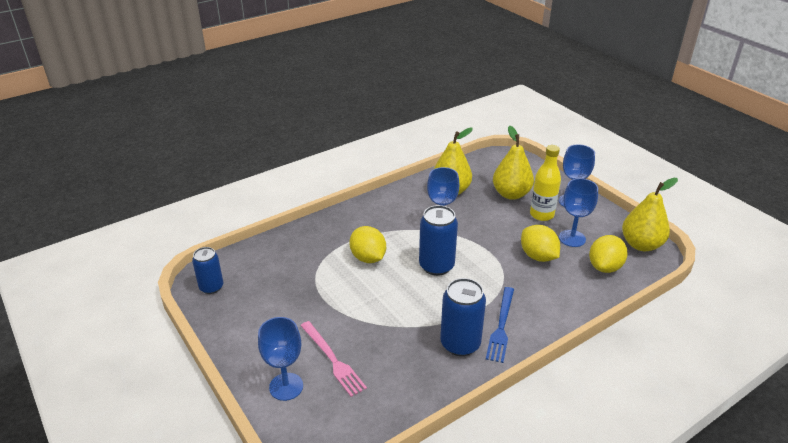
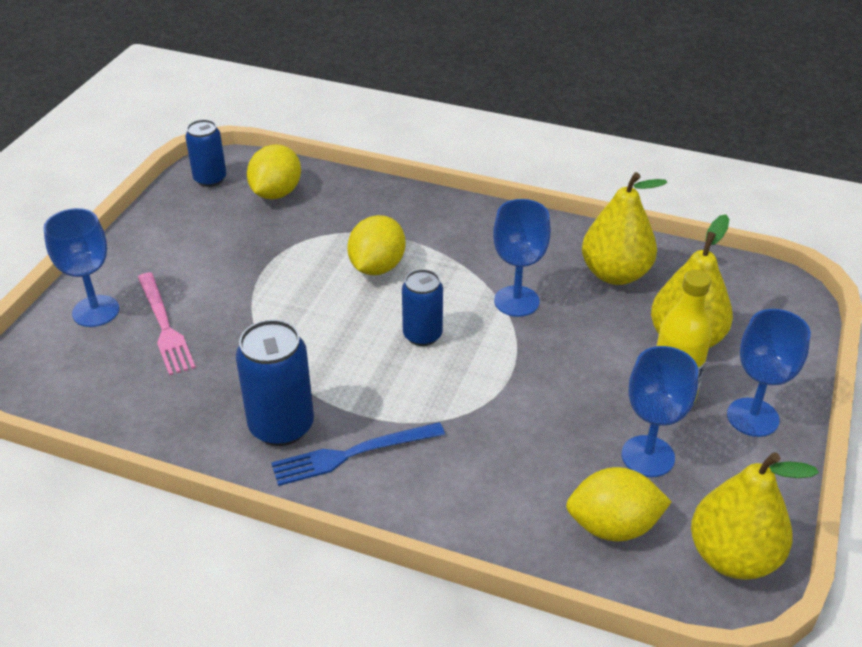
camera: 55 degrees right, 5 degrees up
pink fork [301,321,367,397] -> pink fork turned 45 degrees counterclockwise [138,272,196,376]
blue can [419,205,458,276] -> blue can [402,269,443,346], size x0.66
yellow lemon [521,225,560,262] -> yellow lemon moved to [247,144,301,199]

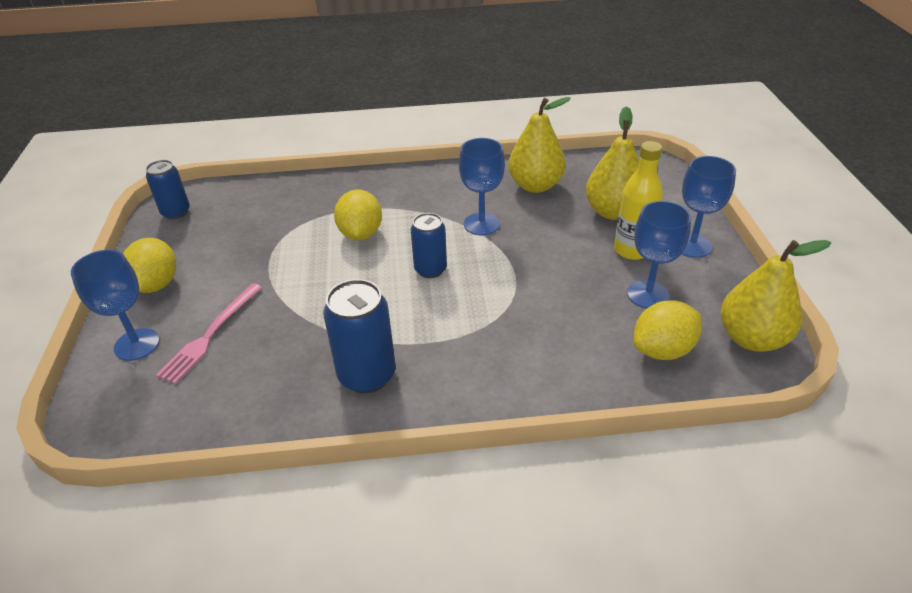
camera: 25 degrees left, 0 degrees up
pink fork [138,272,196,376] -> pink fork turned 75 degrees clockwise [156,283,262,384]
yellow lemon [247,144,301,199] -> yellow lemon moved to [123,238,176,293]
blue fork [271,422,445,486] -> none

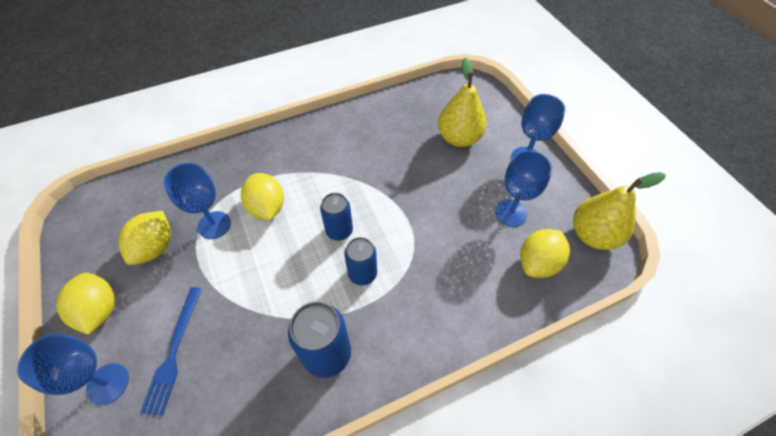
camera: 20 degrees left, 15 degrees up
blue can [146,160,190,219] -> blue can moved to [344,237,377,286]
pink fork [156,283,262,384] -> blue fork [140,287,202,416]
blue goblet [459,138,505,235] -> blue goblet moved to [164,163,231,239]
yellow pear [508,97,571,193] -> none
yellow bottle [614,141,663,260] -> none
none -> yellow lemon [119,211,171,265]

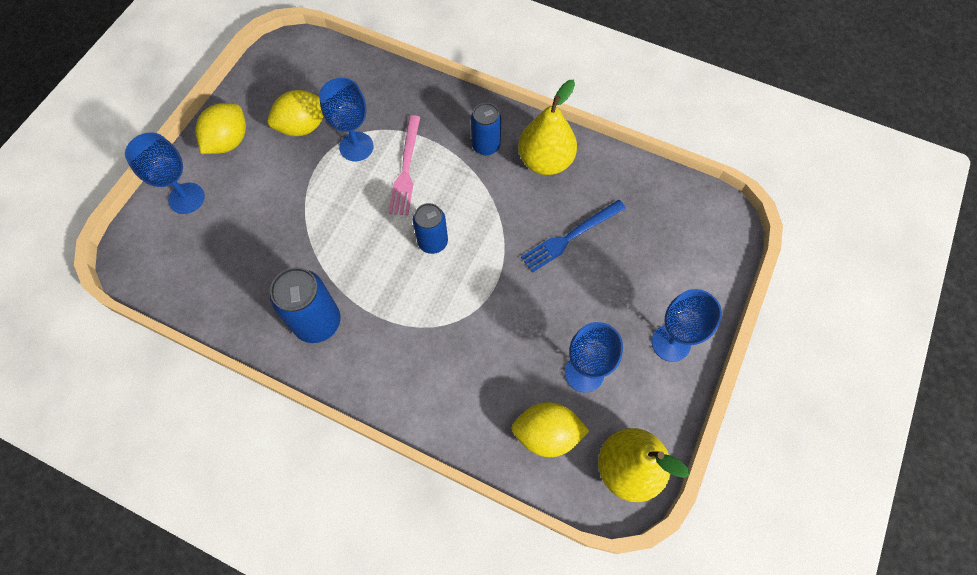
camera: 50 degrees right, 10 degrees up
blue fork [140,287,202,416] -> blue fork moved to [521,200,626,273]
yellow lemon [241,173,284,220] -> pink fork [389,115,420,215]
blue can [344,237,377,286] -> blue can moved to [471,103,501,155]
yellow pear [438,58,487,147] -> yellow pear moved to [518,80,577,175]

